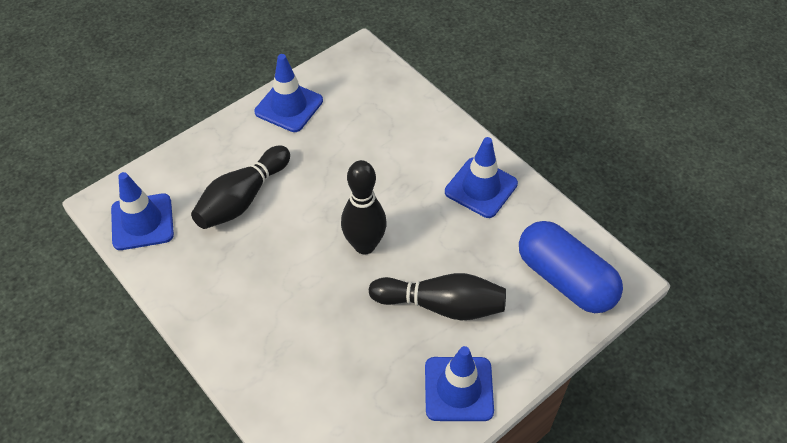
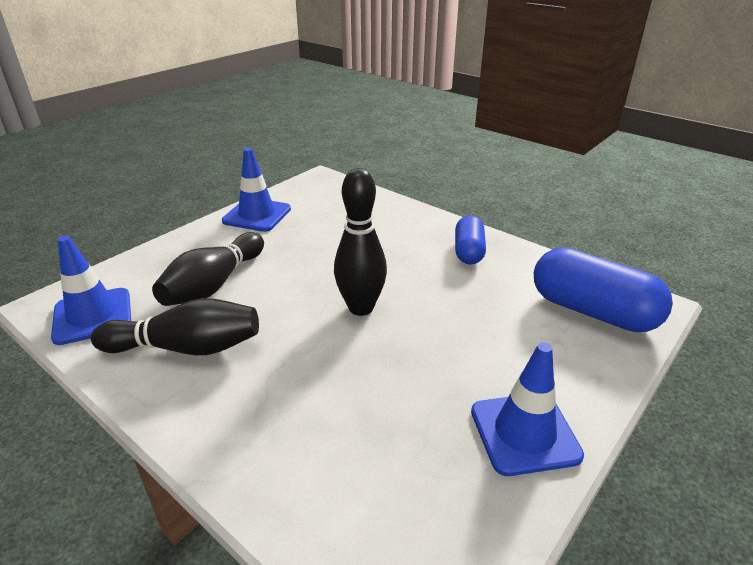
camera: 10 degrees left, 20 degrees down
black bowling pin [368,273,506,320] -> black bowling pin moved to [91,298,259,355]
blue traffic cone [445,137,518,218] -> blue capsule [455,215,486,265]

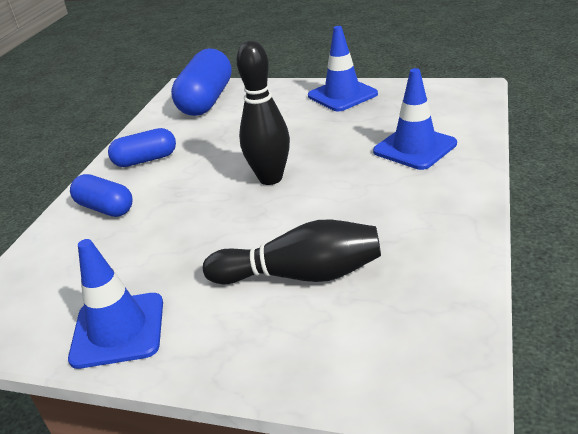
camera: 110 degrees left, 0 degrees up
blue traffic cone [51,236,131,345] -> blue traffic cone moved to [373,68,457,170]
black bowling pin [91,298,259,355] -> none
none -> blue capsule [70,174,133,217]

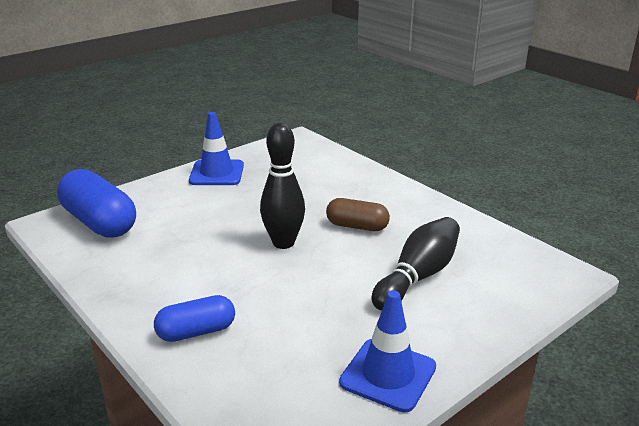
camera: 60 degrees left, 5 degrees down
blue capsule [108,128,176,167] -> none
blue traffic cone [373,68,457,170] -> none
none -> brown capsule [326,198,390,231]

